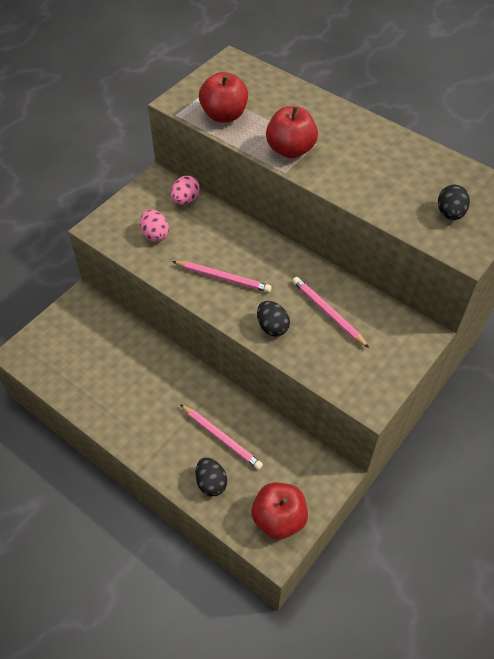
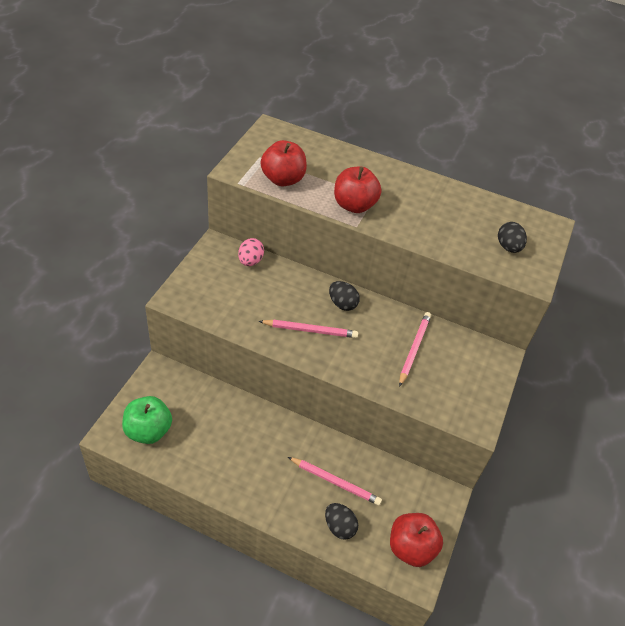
camera: 20 degrees left, 5 degrees down
pink egg [140,209,169,242] -> none
black egg [257,301,290,336] -> black egg moved to [329,281,360,311]
pink pencil [292,277,369,348] -> pink pencil turned 75 degrees clockwise [399,312,431,387]
none -> green apple [122,396,172,444]

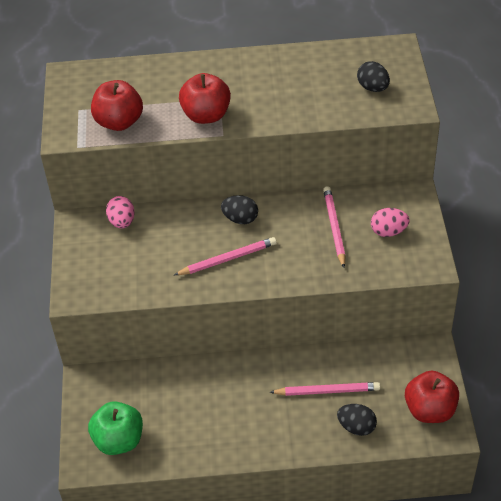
camera: 20 degrees left, 0 degrees up
none -> pink egg [371,208,409,237]

